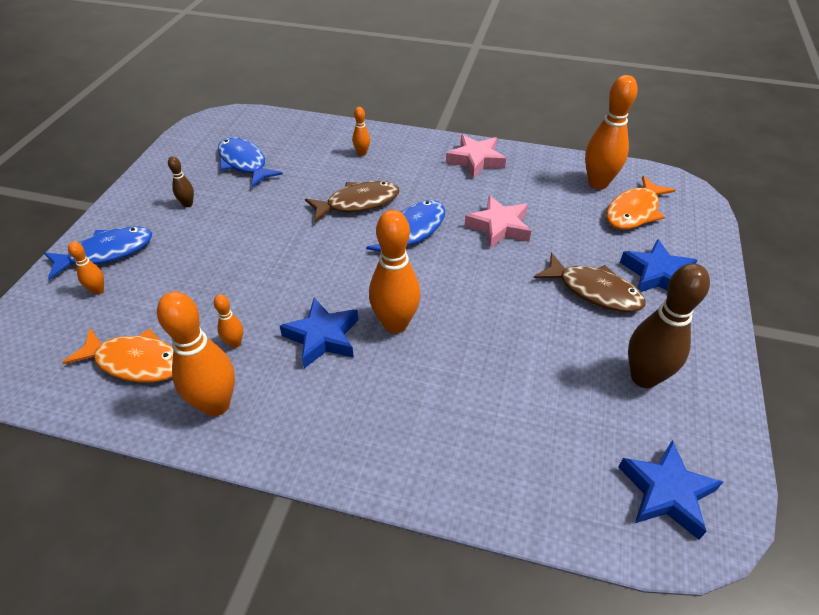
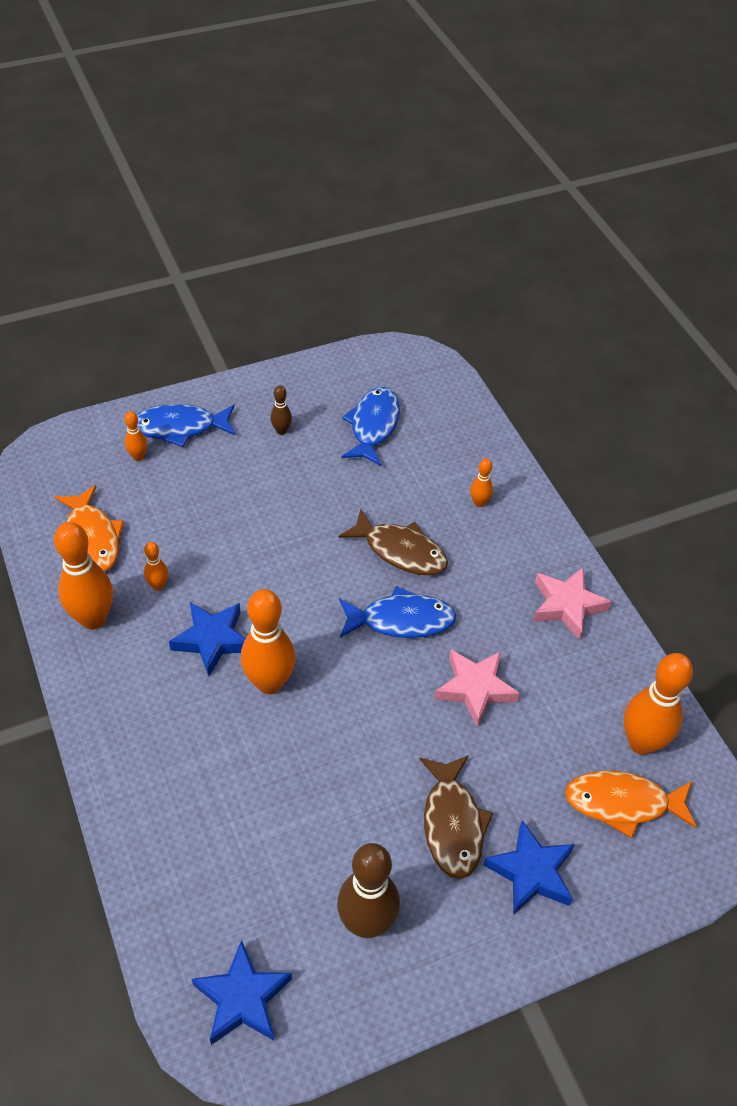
camera: 50 degrees right, 5 degrees up
blue fish [44,227,152,280] -> blue fish turned 150 degrees clockwise [137,404,235,447]

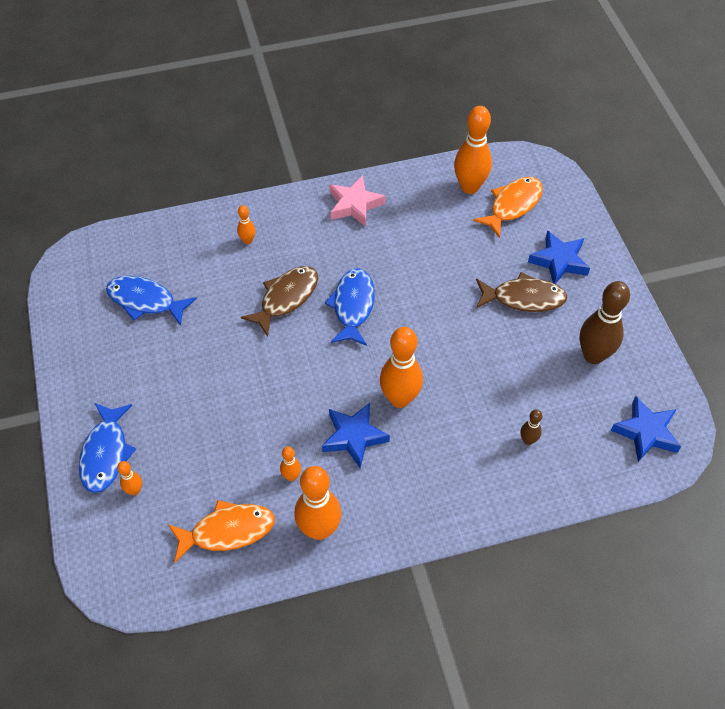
camera: 80 degrees left, 5 degrees up
brown bowling pin [270,385,292,435] -> brown bowling pin moved to [520,409,542,445]
pink star [434,650,520,727] -> none
orange fish [565,771,697,838] -> orange fish turned 150 degrees counterclockwise [473,177,543,238]

